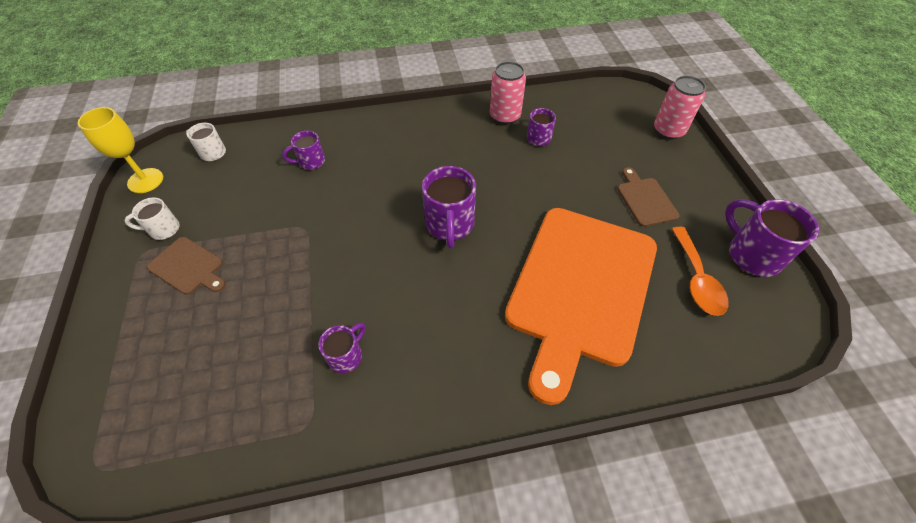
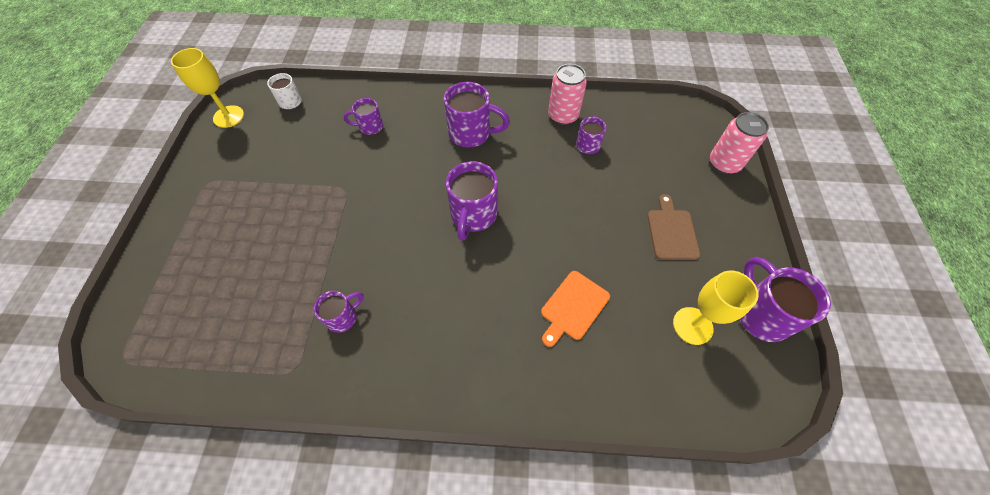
camera: 15 degrees right, 5 degrees up
white mug [124,197,180,240] -> none
brown cutting board [147,237,226,295] -> none
orange cutting board [505,208,657,405] -> orange cutting board [541,271,610,347], size x0.40
orange spoon [672,227,728,316] -> yellow goblet [673,271,759,345]
none -> purple mug [444,82,510,148]

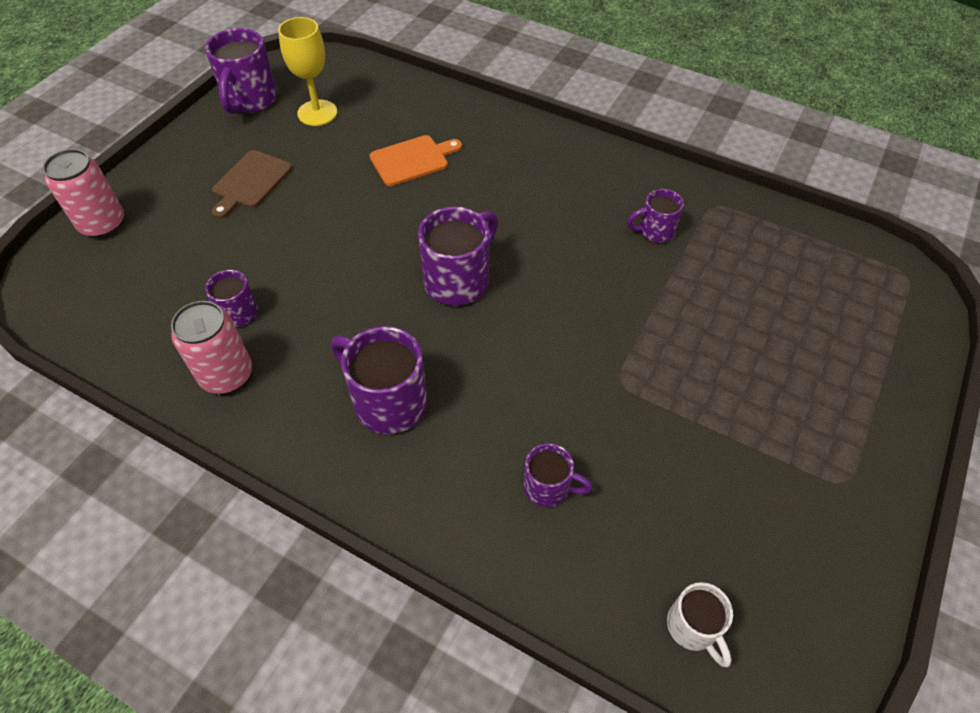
camera: 155 degrees left, 5 degrees down
yellow goblet [171,48,244,128] -> none

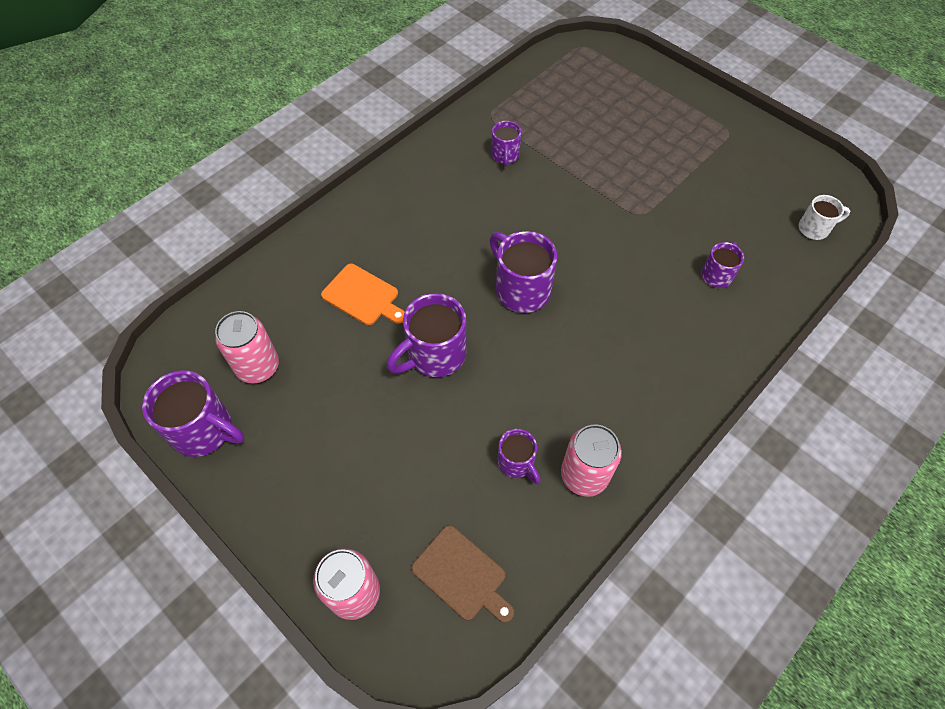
camera: 75 degrees left, 5 degrees up
brown cutting board [212,150,292,219] -> brown cutting board moved to [411,525,514,623]
yellow goblet [278,17,337,126] -> pink can [215,311,279,384]
purple mug [331,326,428,434] -> purple mug moved to [387,293,467,377]
orange cutting board [369,135,462,186] -> orange cutting board turned 135 degrees clockwise [321,264,405,325]

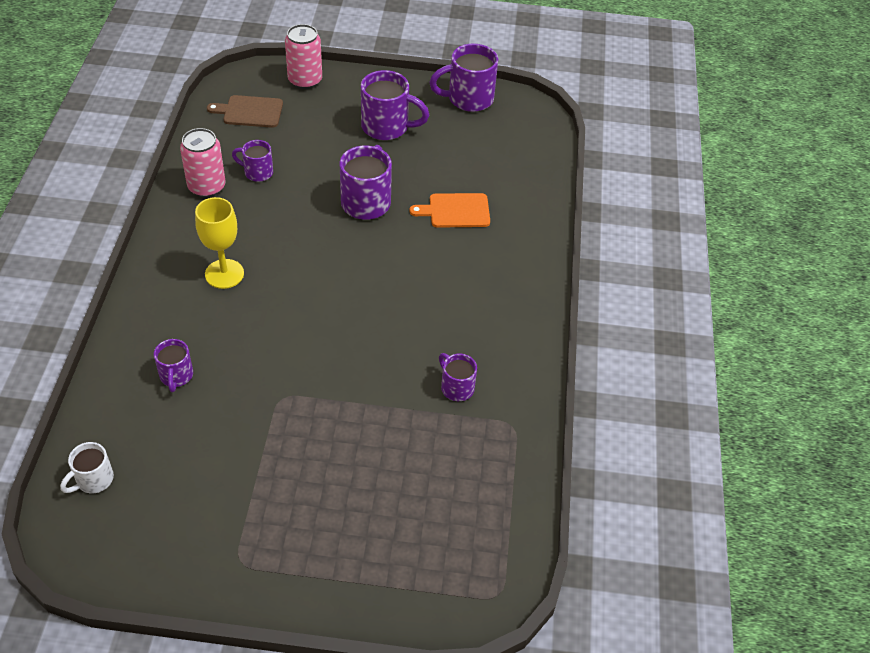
camera: 140 degrees right, 10 degrees down
pink can [215,311,279,384] -> none
purple mug [490,231,557,313] -> purple mug moved to [361,70,429,140]
none -> yellow goblet [195,197,244,289]

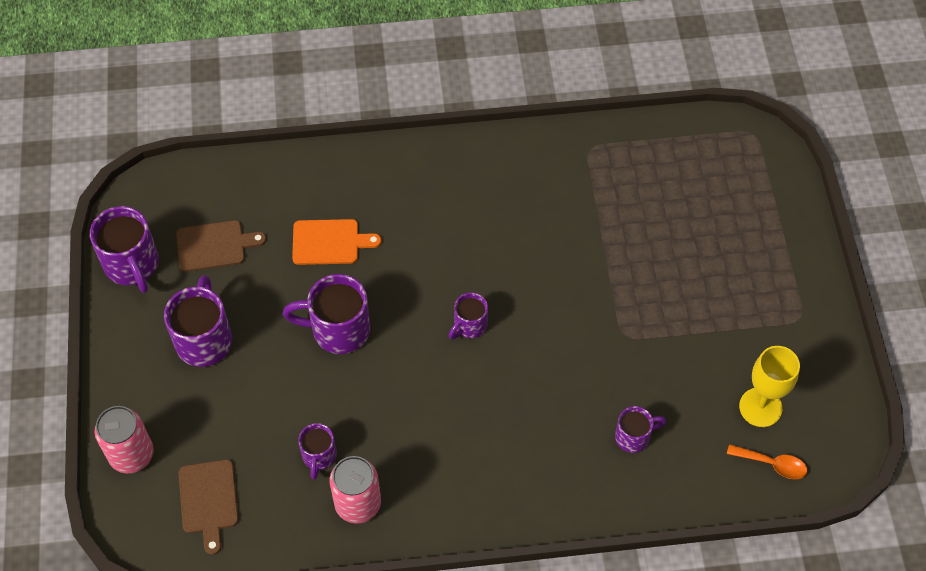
camera: 100 degrees left, 10 degrees up
white mug [60,442,114,493] -> orange spoon [727,444,807,479]
yellow goblet [195,197,244,289] -> yellow goblet moved to [739,346,800,427]
orange cutting board [409,193,490,228] -> orange cutting board turned 75 degrees counterclockwise [292,219,381,265]
purple mug [439,353,477,401] -> purple mug moved to [449,292,488,340]
none -> brown cutting board [176,220,266,272]

